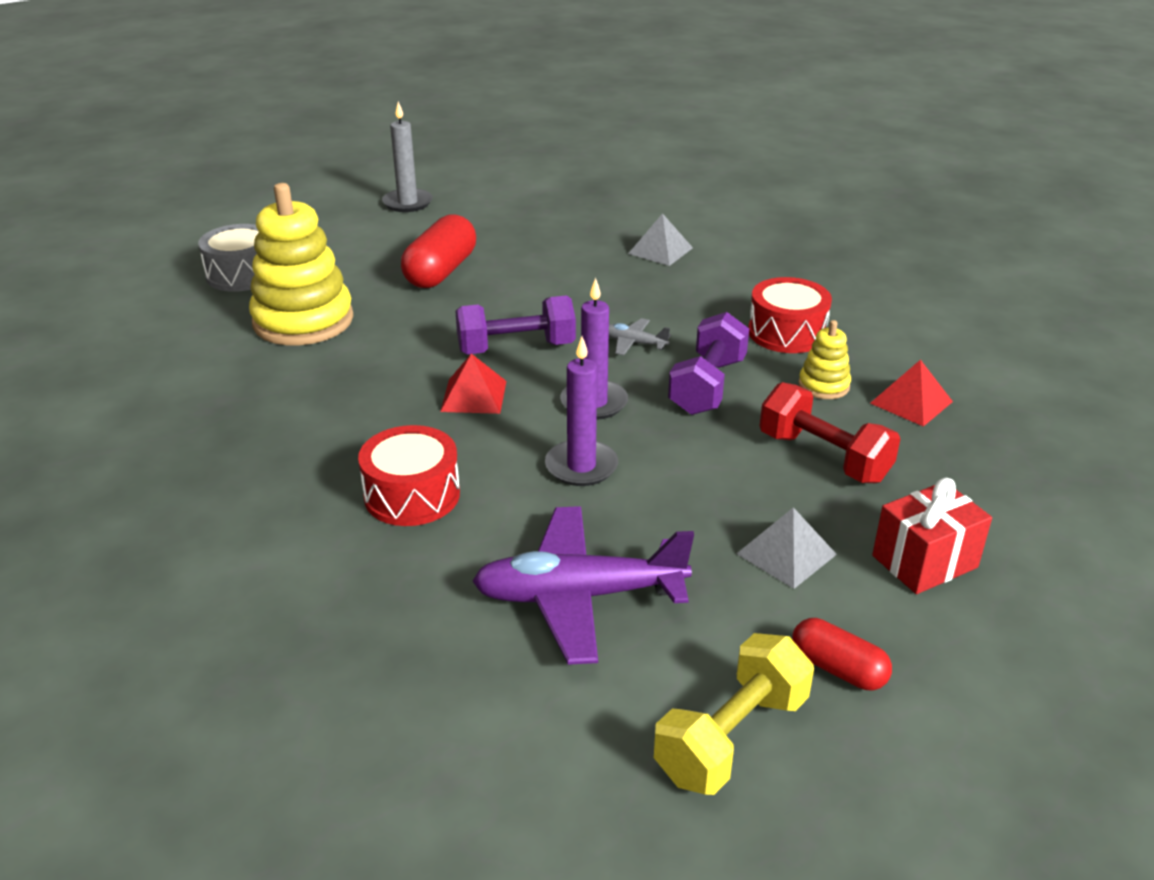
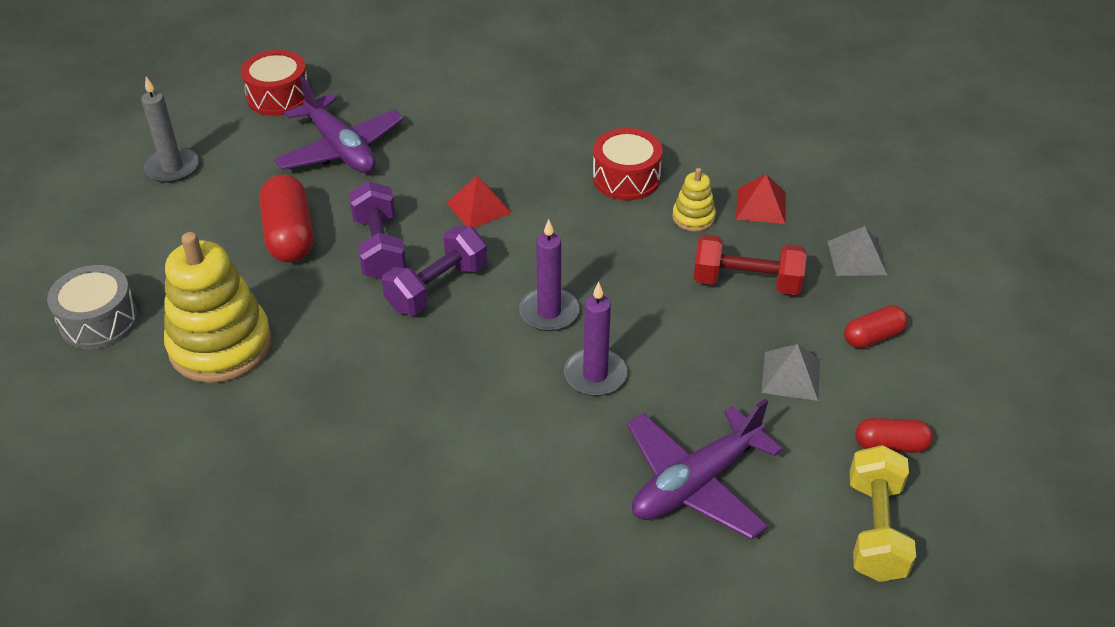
camera: 35 degrees left, 10 degrees up
red drum [358,425,460,526] -> red drum moved to [241,50,307,116]
red pyramid [440,354,506,414] -> red pyramid moved to [446,176,512,228]
grey plane [609,318,671,355] -> none
grey pyramid [628,213,693,266] -> grey pyramid moved to [827,226,887,276]
purple dumbbell [668,312,749,415] -> purple dumbbell moved to [349,181,406,279]
red gift [872,478,992,594] -> red capsule [844,305,908,348]
none -> purple plane [274,77,404,173]

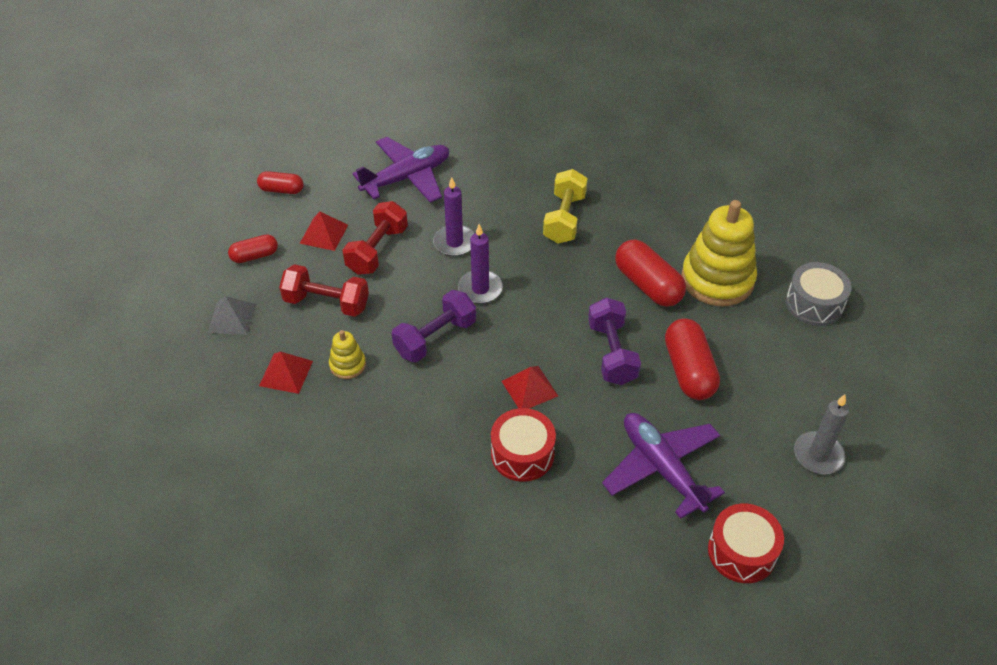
camera: 175 degrees left, 5 degrees up
purple dumbbell [382,226,488,315] -> purple dumbbell moved to [392,290,476,362]
red drum [593,128,662,200] -> red drum moved to [491,408,556,482]
grey pyramid [761,344,820,401] -> red pyramid [299,212,348,251]
yellow dumbbell [850,445,916,582] -> yellow dumbbell moved to [543,169,588,244]
none -> red dumbbell [343,201,408,275]
none -> red capsule [615,240,686,307]

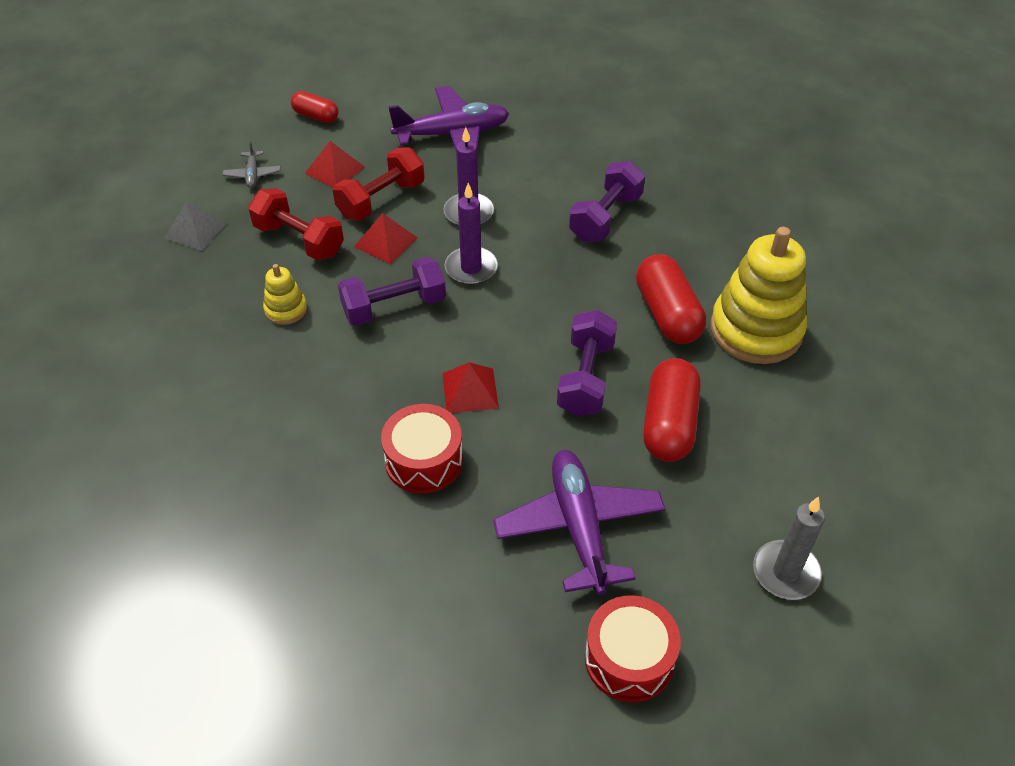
camera: 20 degrees right, 0 degrees up
red capsule [228,234,278,263] -> grey plane [222,141,281,188]
red pyramid [259,352,313,394] -> red pyramid moved to [354,213,418,264]
yellow dumbbell [543,169,588,244] -> purple dumbbell [569,161,645,242]
grey drum [786,262,852,326] -> none

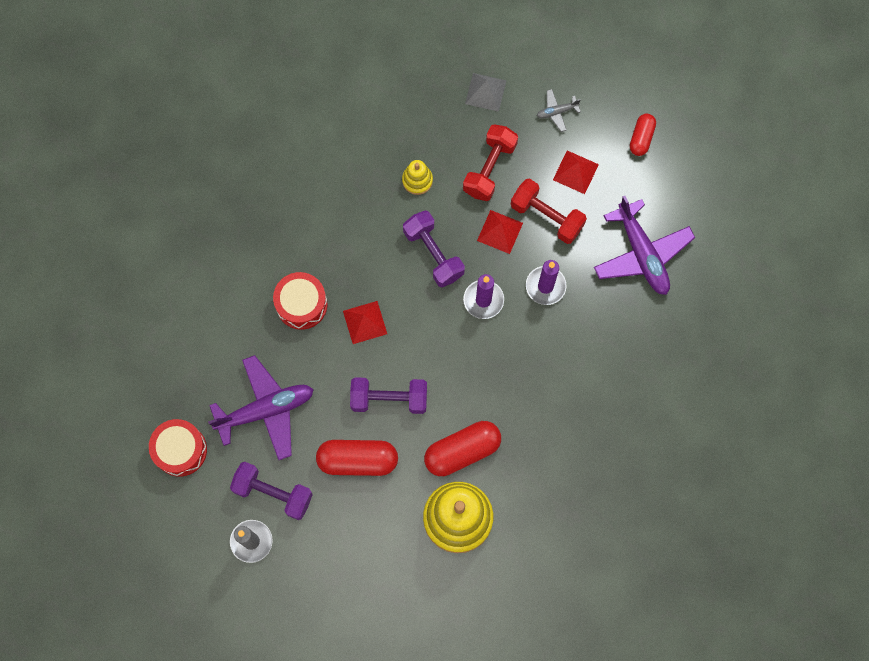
camera: 80 degrees right, 25 degrees up
purple dumbbell [569,161,645,242] -> purple dumbbell moved to [230,462,313,520]

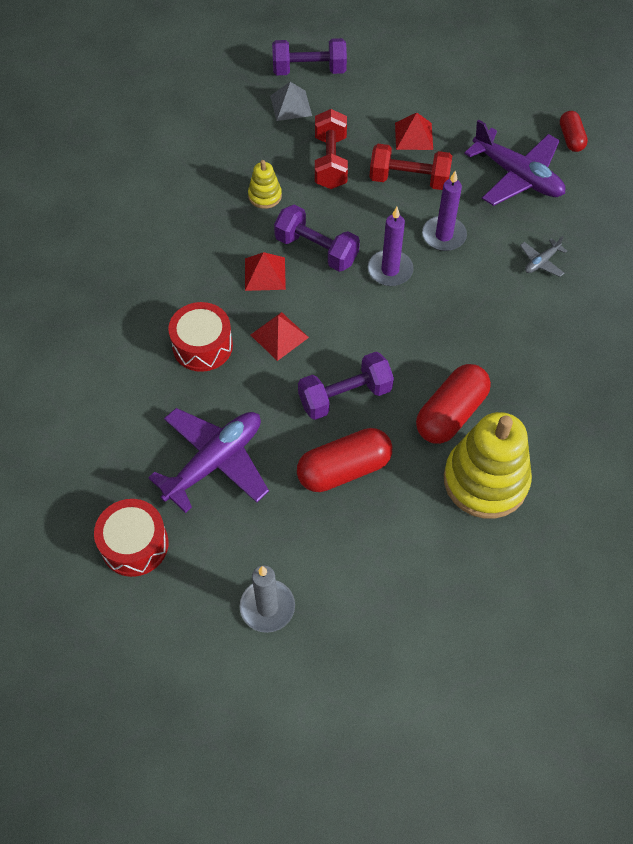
camera: 25 degrees left, 15 degrees down
purple dumbbell [230,462,313,520] -> purple dumbbell moved to [272,38,347,75]
red pyramid [477,210,523,254] -> red pyramid moved to [245,252,286,291]
grey plane [537,89,581,132] -> grey plane moved to [520,236,567,277]
red capsule [630,114,656,156] -> red capsule moved to [560,111,588,152]

